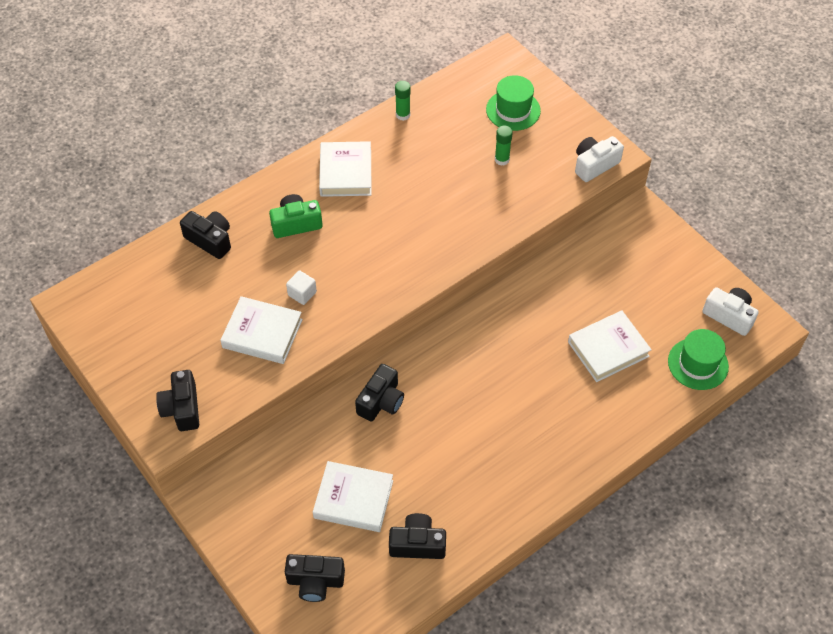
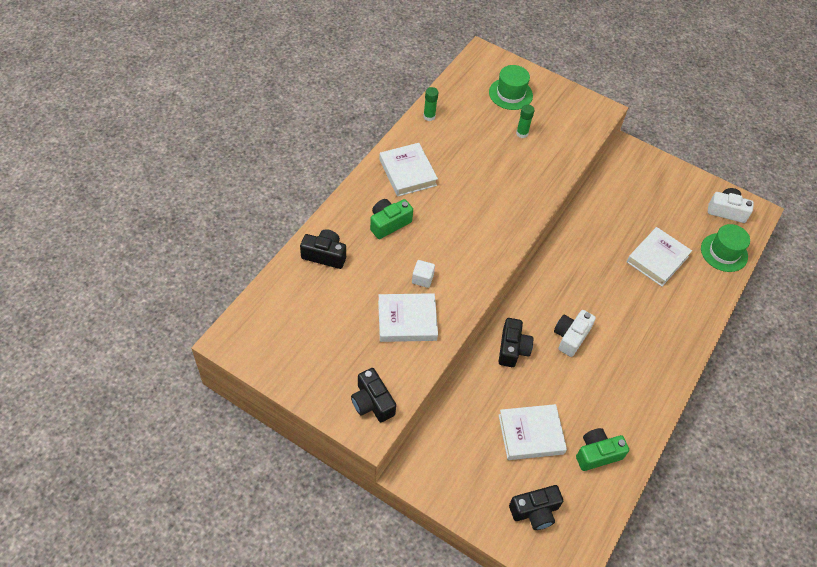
camera: 25 degrees left, 0 degrees up
black camera [389,513,446,559] -> green camera [576,428,629,471]
white camera [575,136,624,182] -> white camera moved to [554,310,596,357]

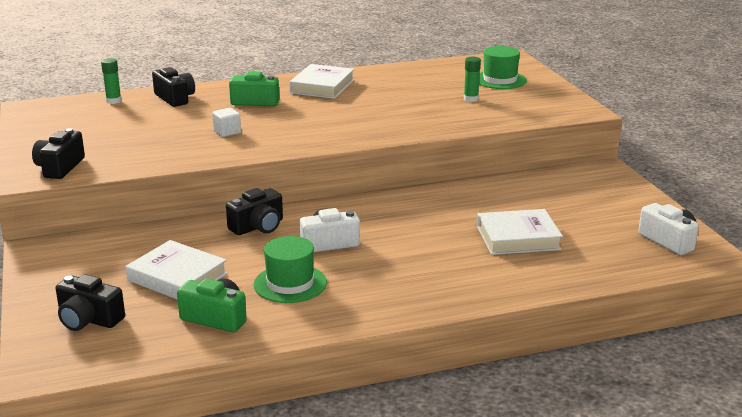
camera: 45 degrees right, 30 degrees down
white book [378,293,438,342] -> none
green glue stick [423,87,438,121] -> green glue stick moved to [101,58,121,104]
green hat [701,224,750,272] -> green hat moved to [254,236,327,303]

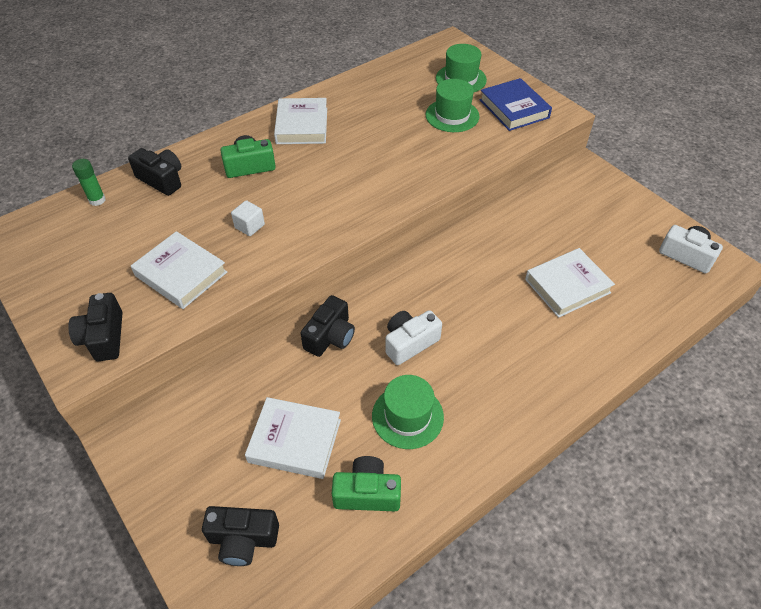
camera: 20 degrees left, 25 degrees up
green glue stick [464,56,481,102] -> green hat [425,79,479,132]
none -> white book [131,231,227,309]
none -> blue book [480,78,552,131]

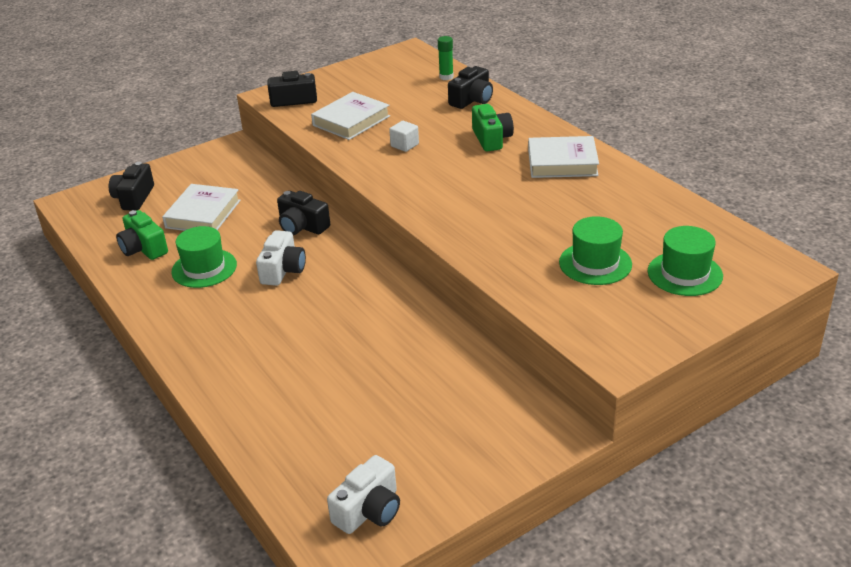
camera: 95 degrees right, 15 degrees down
green camera [332,456,401,511] -> green camera turned 135 degrees clockwise [116,210,168,260]
white camera [385,310,442,365] -> white camera turned 45 degrees clockwise [256,230,306,286]
blue book [480,78,552,131] -> none
white book [525,248,615,318] -> none

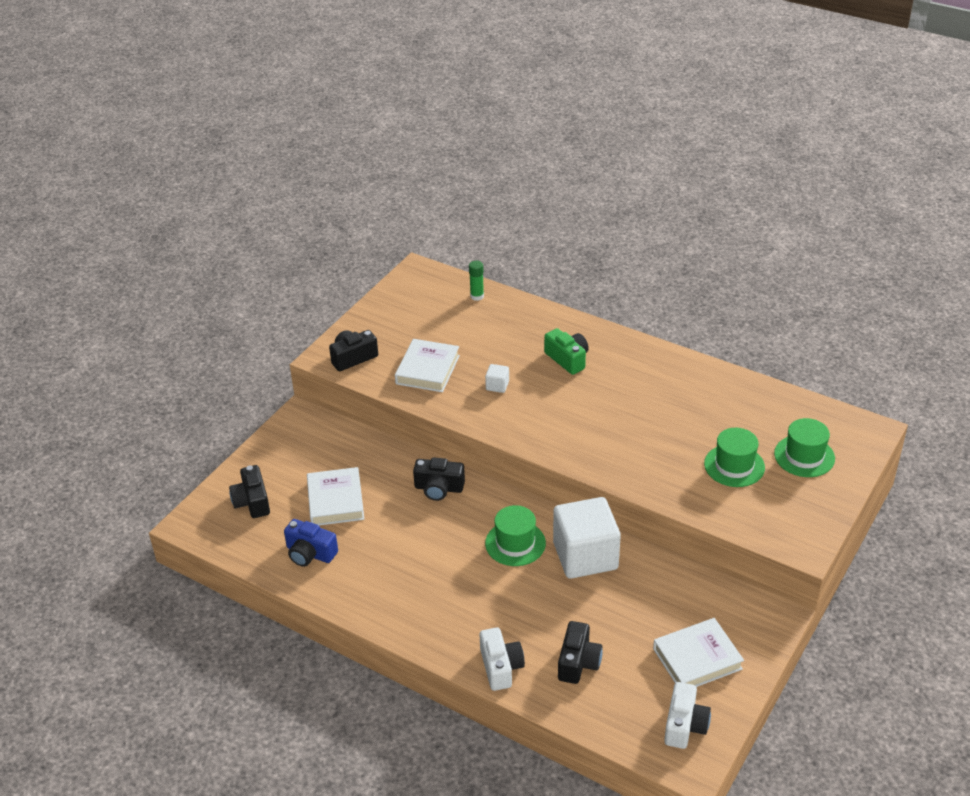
camera: 25 degrees left, 5 degrees up
green camera [116,210,168,260] -> blue camera [284,519,338,567]
green hat [171,226,237,288] -> green hat moved to [485,505,546,566]
white camera [256,230,306,286] -> white camera moved to [480,628,525,691]
black camera [448,66,493,109] -> black camera moved to [558,621,603,684]
white book [528,136,599,178] -> white book moved to [653,618,744,687]
none -> white cube [553,497,621,579]

